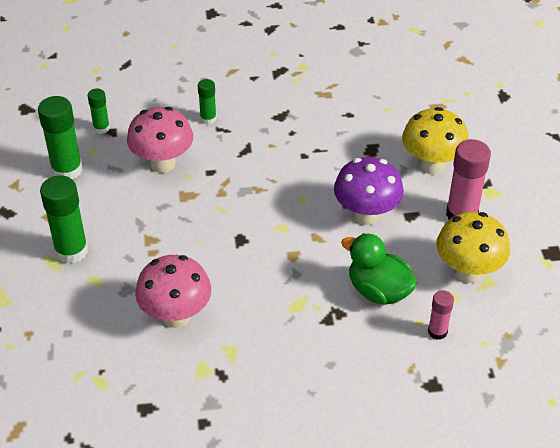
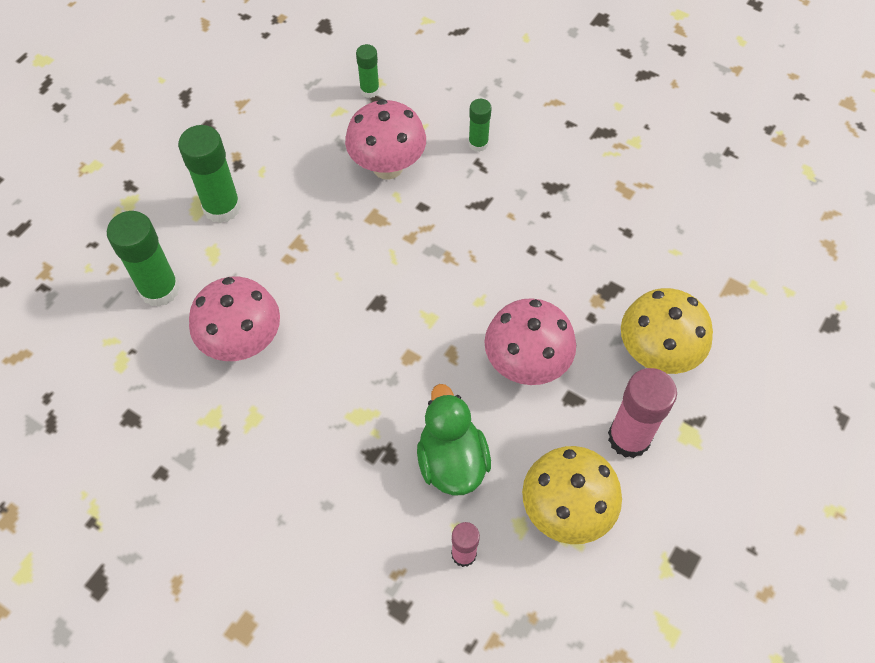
camera: 40 degrees right, 15 degrees up
green glue stick [38,96,83,180] -> green glue stick moved to [107,211,180,307]
purple mushroom [334,157,404,225] -> pink mushroom [485,298,576,385]

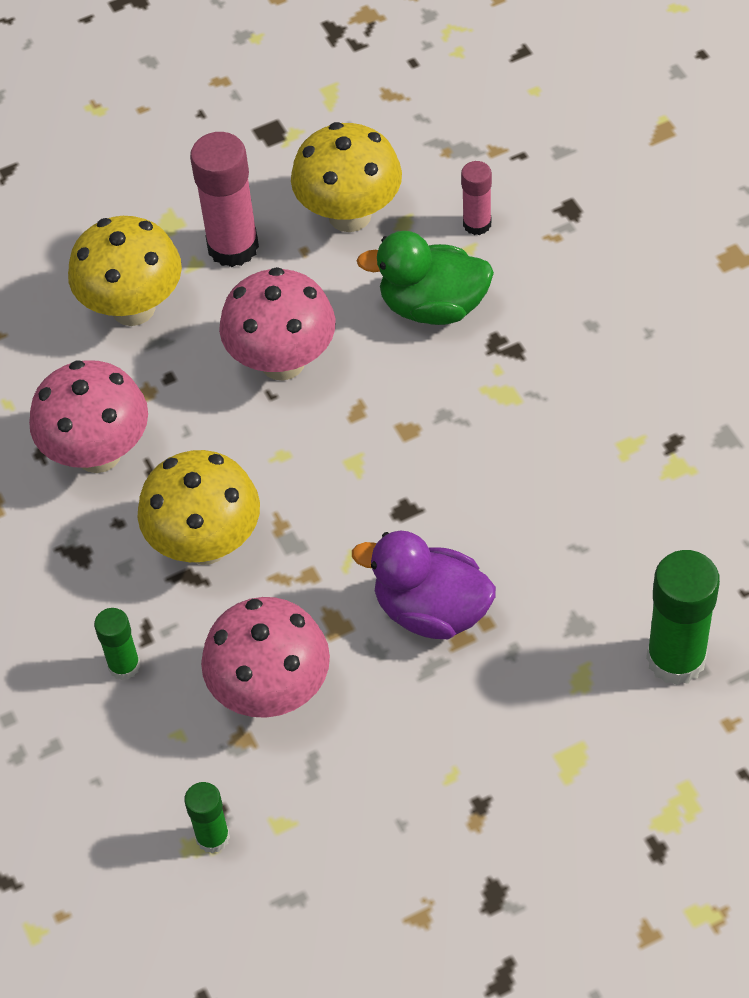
camera: 145 degrees left, 5 degrees down
green glue stick [178,125,241,223] -> none
pink mushroom [189,277,280,361] -> pink mushroom moved to [29,360,148,473]
green duck [417,384,491,496] -> green duck turned 75 degrees clockwise [357,231,494,325]
none -> yellow mushroom [137,450,260,565]
none -> purple duck [352,531,496,639]

